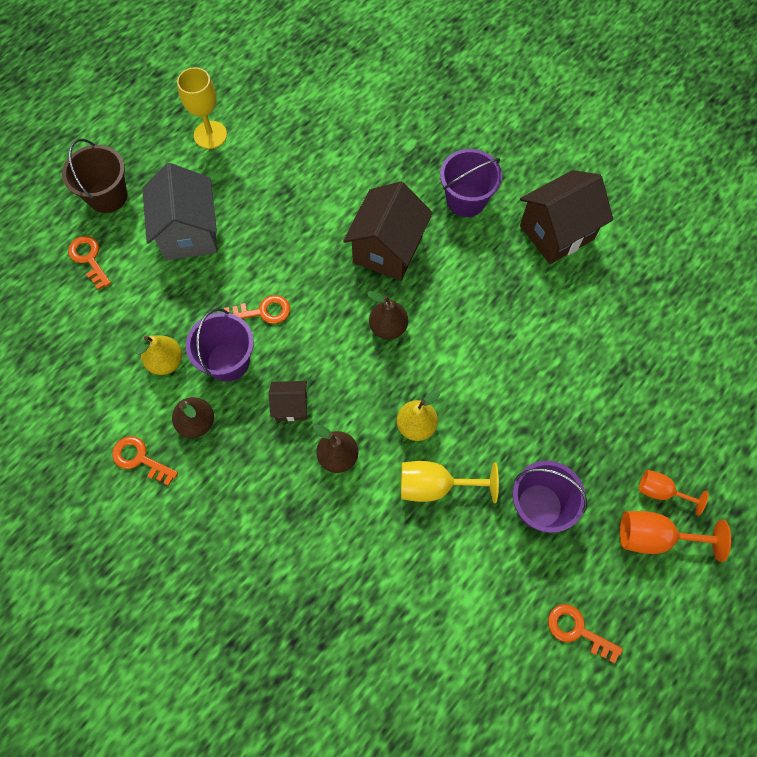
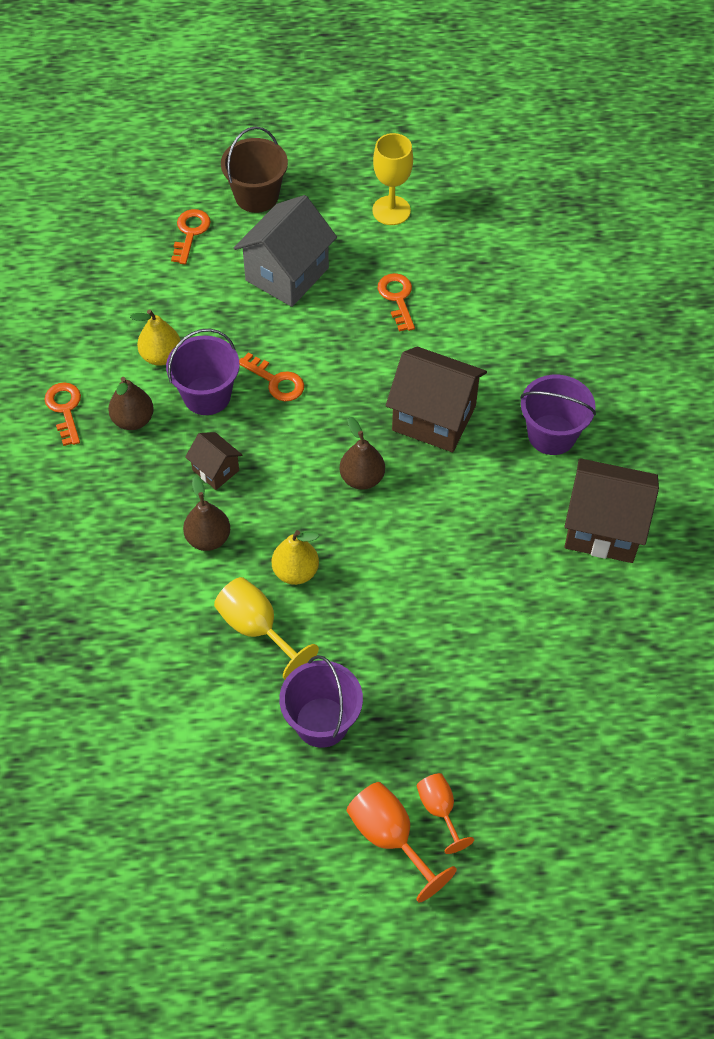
camera: 45 degrees right, 10 degrees down
brown house [343,181,433,281] -> brown house turned 45 degrees clockwise [386,346,487,452]
orange key [548,604,623,664] -> orange key moved to [378,273,415,332]

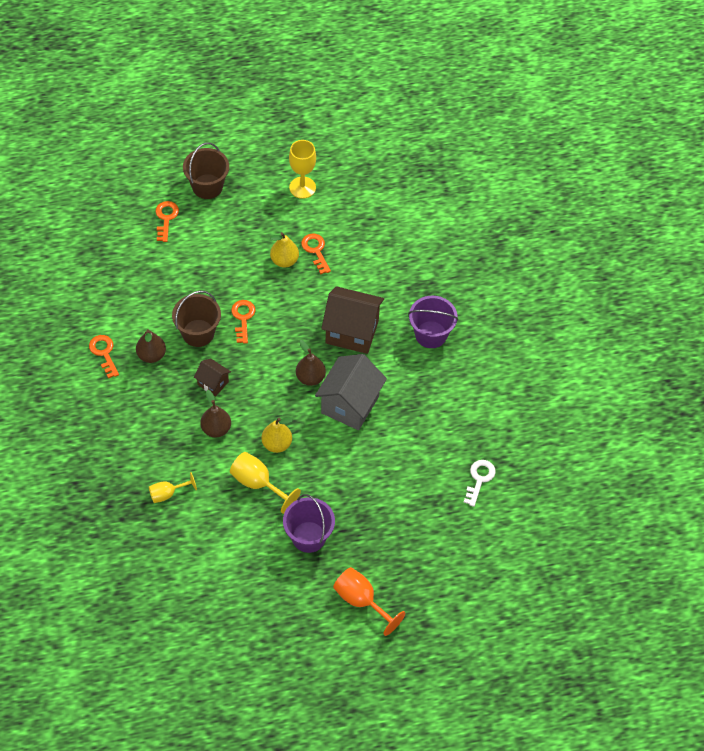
camera: 10 degrees left, 0 degrees up
yellow pear [130,309,181,366] -> yellow pear moved to [270,232,299,267]
purple bucket [166,328,240,415] -> brown bucket [172,291,221,347]
grey house [234,195,337,307] -> grey house moved to [315,354,387,430]
orange key [239,352,304,401] -> orange key turned 120 degrees counterclockwise [231,300,255,344]
orange goblet [417,773,474,854] -> none
brown house [564,458,659,563] -> none
none -> yellow goblet [149,472,197,503]
none -> white key [464,460,496,507]

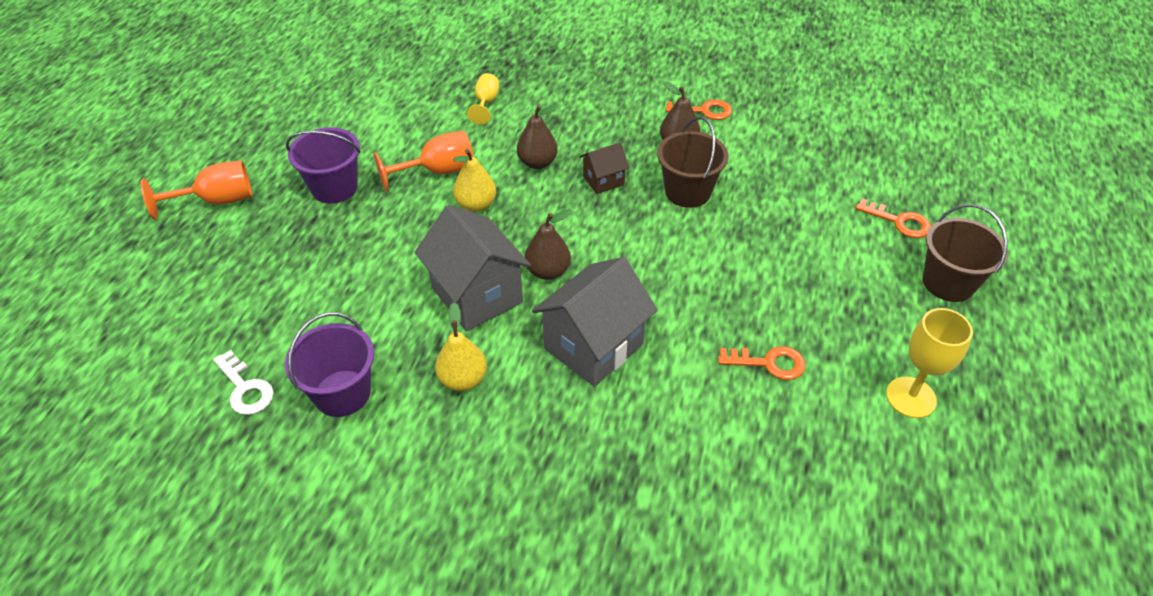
camera: 120 degrees right, 10 degrees down
yellow goblet [230,452,301,514] -> orange goblet [374,131,474,192]
orange key [231,300,255,344] -> none
yellow pear [270,232,299,267] -> yellow pear moved to [435,302,487,391]
brown house [321,286,384,354] -> grey house [532,257,657,387]
purple bucket [408,296,458,348] -> purple bucket moved to [285,312,374,417]

